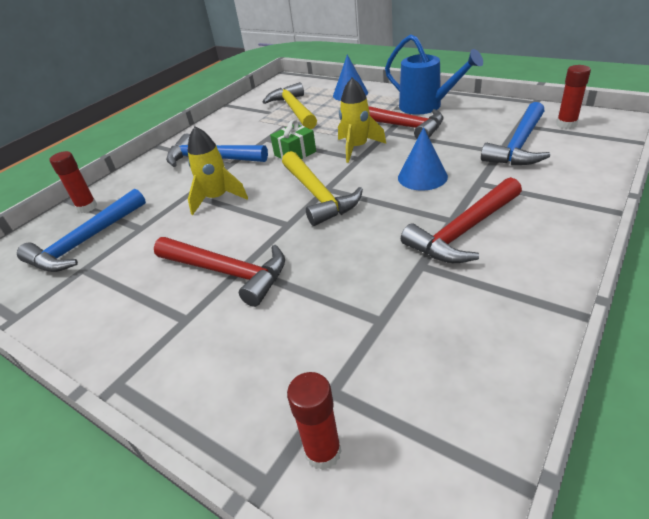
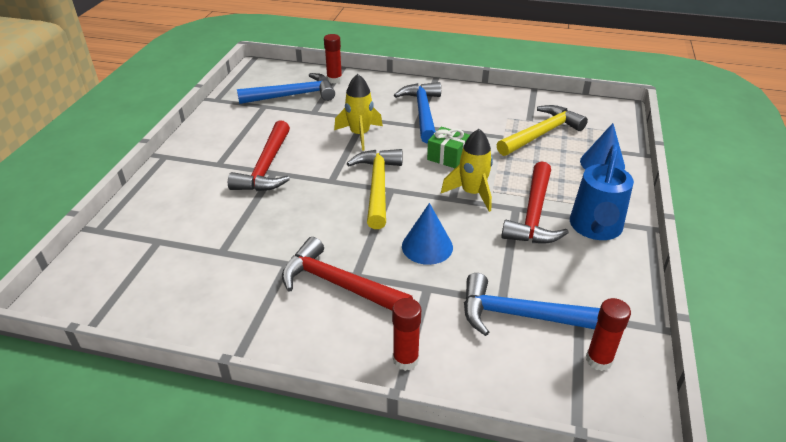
camera: 65 degrees right, 0 degrees up
blue hammer [17,189,146,272] -> blue hammer turned 150 degrees clockwise [237,73,335,104]
yellow hammer [282,151,363,226] -> yellow hammer turned 135 degrees clockwise [347,149,402,229]
red glue stick [287,372,342,470] -> red glue stick moved to [392,298,421,371]

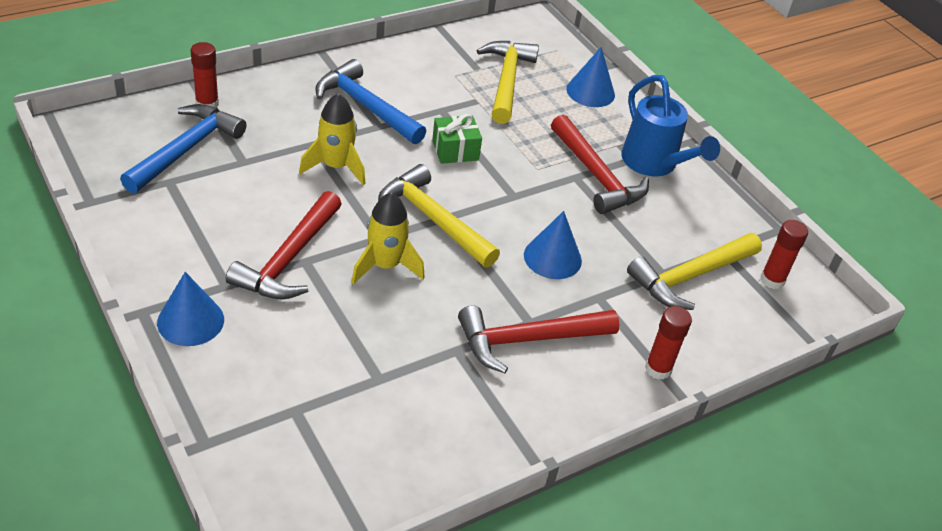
camera: 50 degrees left, 5 degrees up
red hammer [228,120,290,191] -> red hammer turned 60 degrees clockwise [226,191,342,299]
yellow rocket [441,129,493,212] -> yellow rocket moved to [351,192,425,284]
blue hammer [464,273,600,336] -> yellow hammer [627,233,762,310]
none -> blue cone [157,272,224,346]

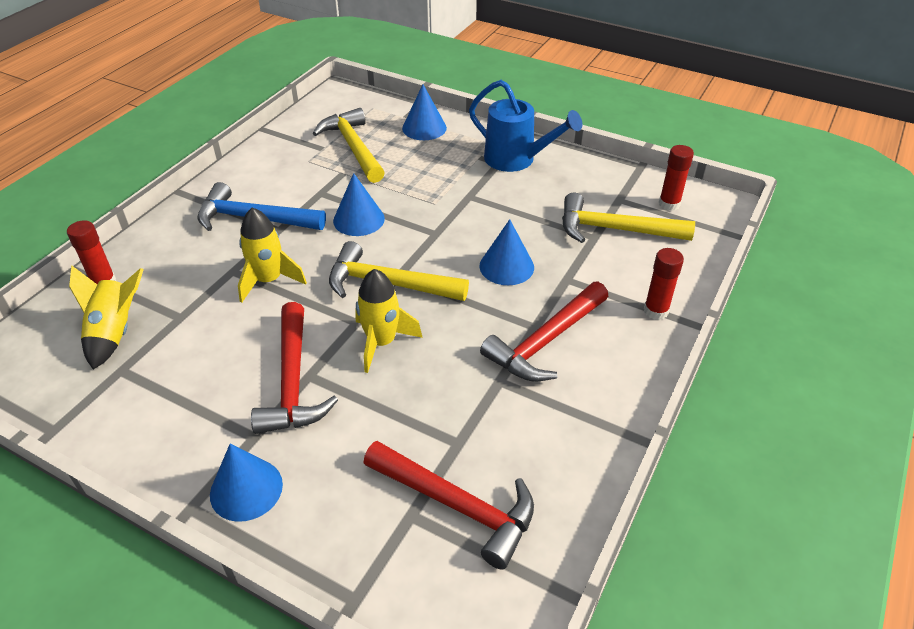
camera: 25 degrees left, 0 degrees up
blue hammer [120,104,246,193] -> yellow rocket [69,265,144,369]
green gift [432,114,482,164] -> blue cone [333,173,385,236]
red hammer [551,114,649,214] -> red hammer moved to [364,441,534,569]
yellow hammer [627,233,762,310] -> yellow hammer turned 75 degrees clockwise [562,193,695,243]

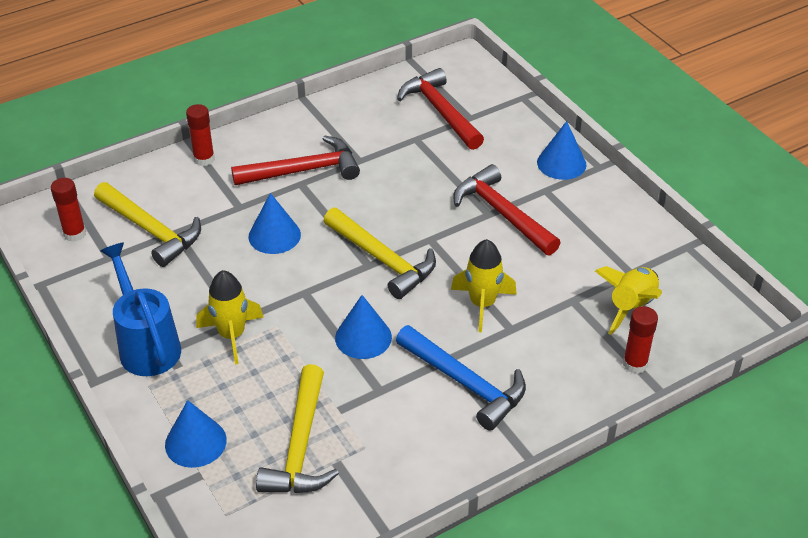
camera: 150 degrees left, 0 degrees up
red hammer [251,302,338,434] -> red hammer turned 60 degrees counterclockwise [453,164,560,255]
yellow rocket [355,269,423,373] -> yellow rocket moved to [196,270,264,365]

